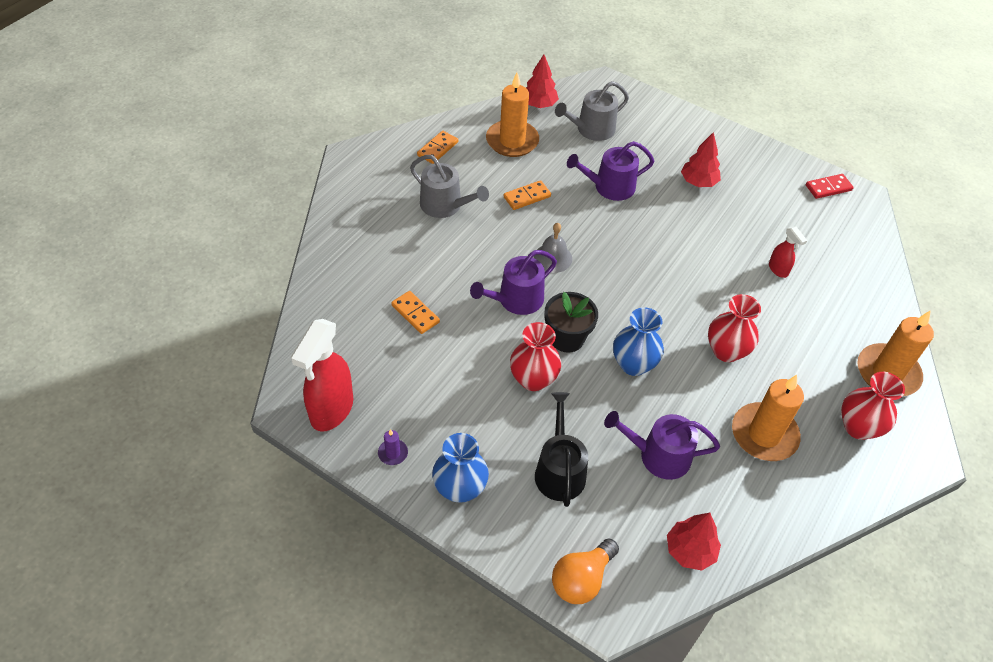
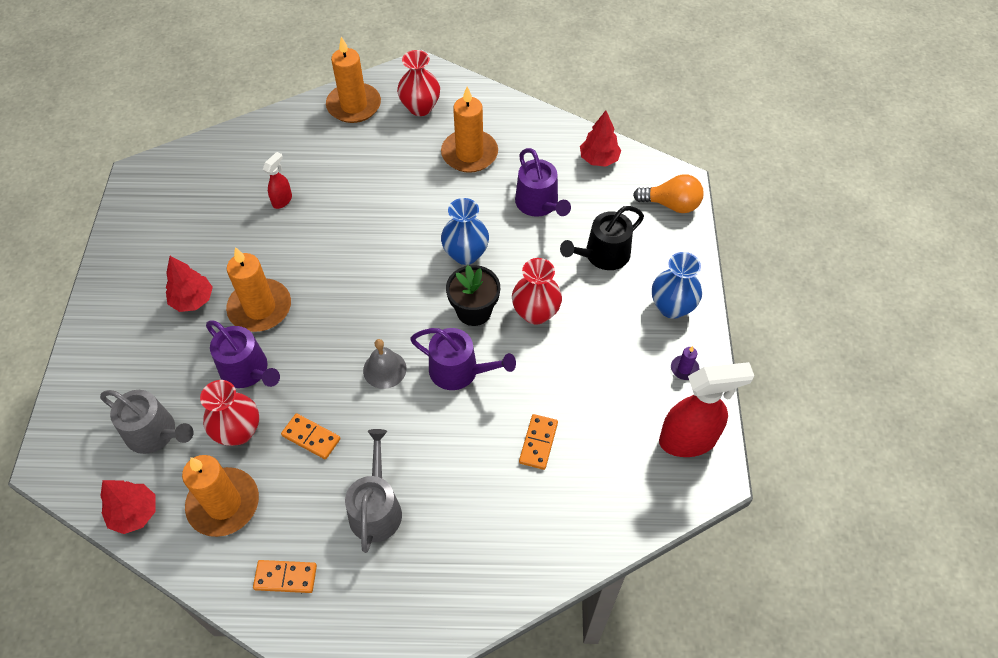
camera: 120 degrees left, 5 degrees up
red vase [708,294,761,362] -> red vase moved to [200,380,259,446]
red domino [806,174,854,199] -> none
none -> orange candle [226,247,291,332]

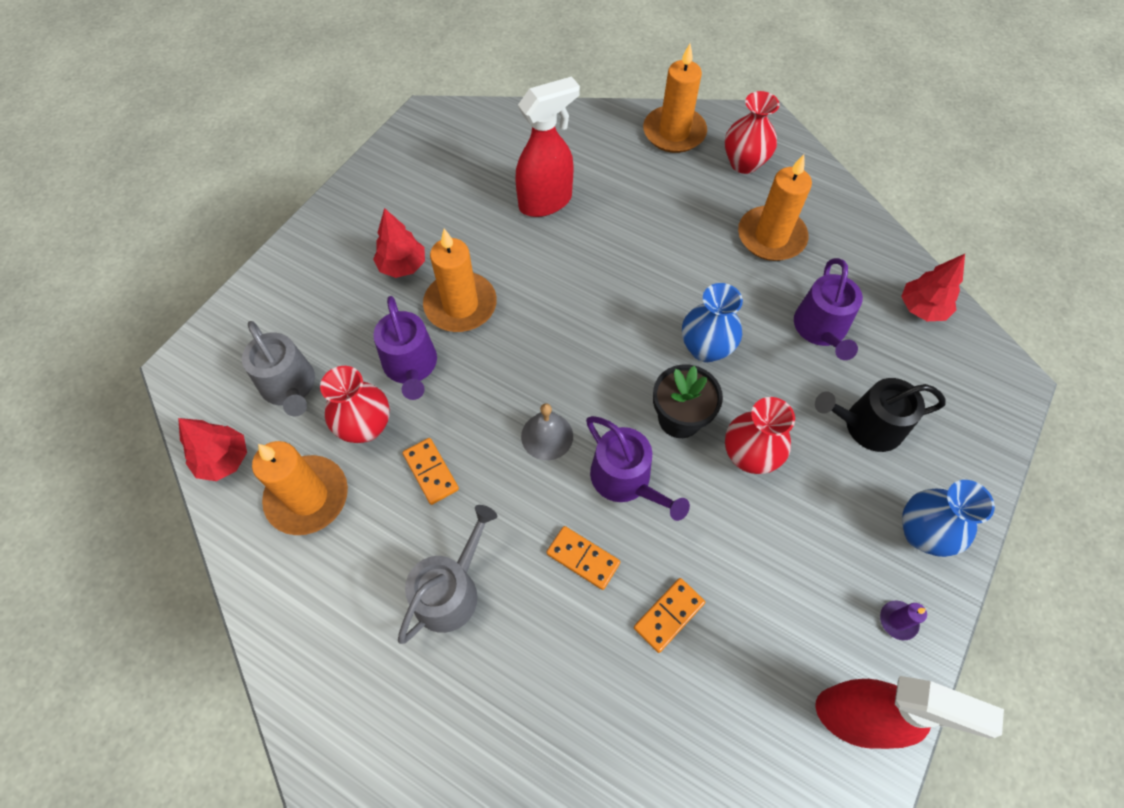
camera: 30 degrees right, 5 degrees up
orange domino [253,560,317,593] -> orange domino moved to [546,526,620,590]
red spray bottle [263,152,292,209] -> red spray bottle [516,76,580,217], size x2.02
orange light bulb [633,174,704,213] -> none

